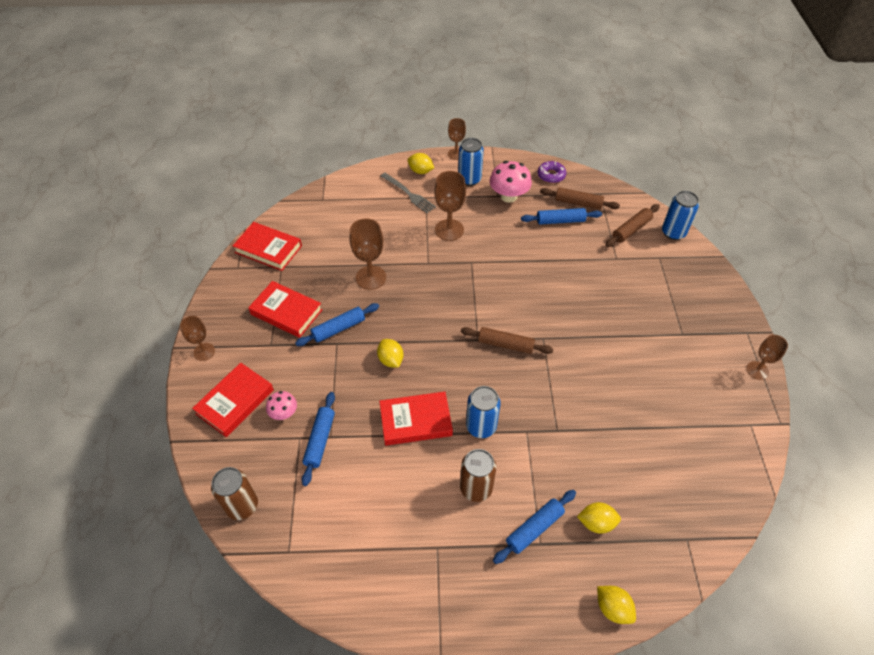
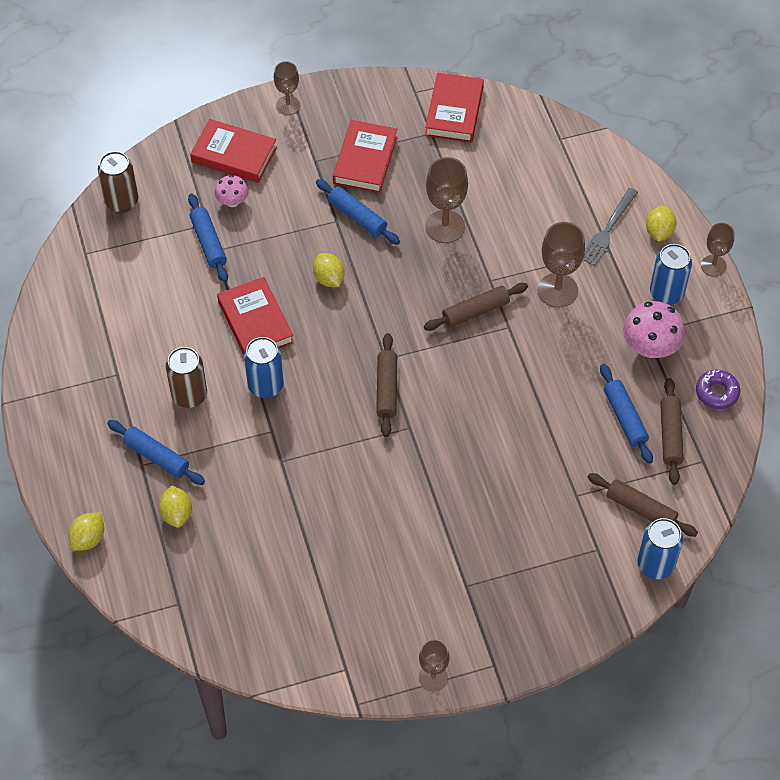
camera: 75 degrees right, 5 degrees up
blue rolling pin [302,392,335,486] -> blue rolling pin turned 75 degrees clockwise [188,193,228,283]
yellow lemon [377,339,403,368] -> yellow lemon turned 75 degrees counterclockwise [313,253,345,287]
none -> brown rolling pin [424,283,528,331]

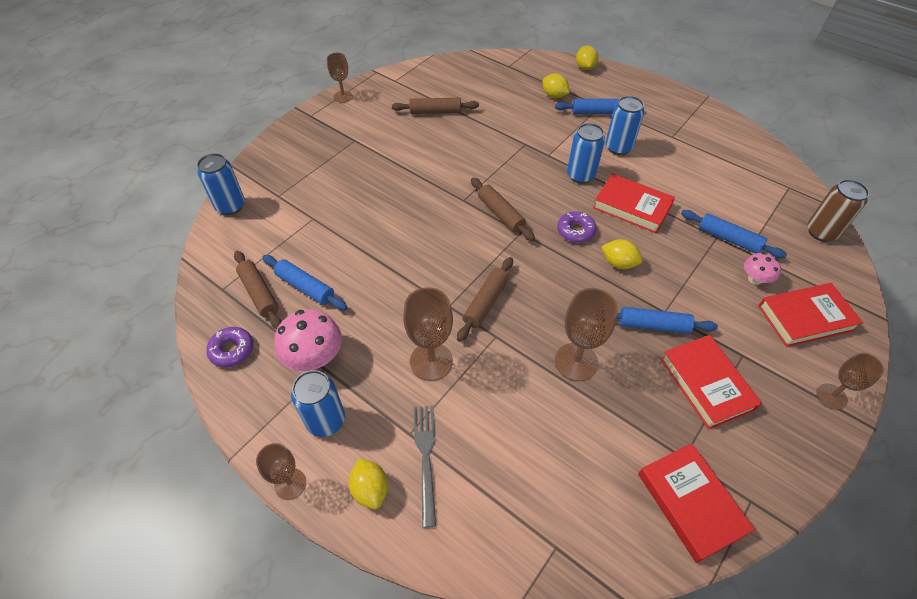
camera: 145 degrees right, 5 degrees down
brown can [166,347,207,408] -> blue can [606,96,645,155]
brown rolling pin [587,473,698,537] -> brown rolling pin moved to [392,98,479,114]
none -> purple donut [557,212,597,243]

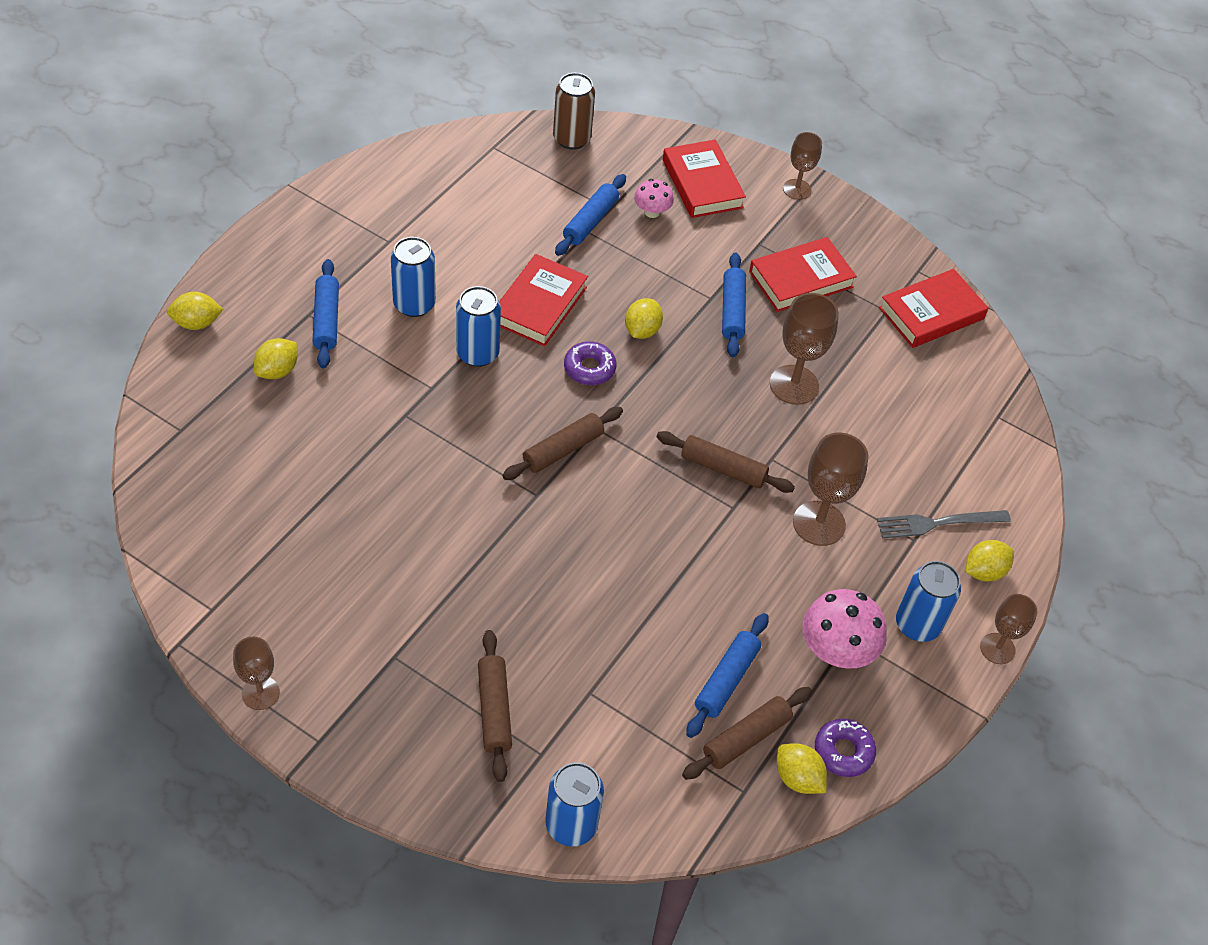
camera: 100 degrees left, 0 degrees up
brown rolling pin [392,98,479,114] -> brown rolling pin moved to [478,630,512,782]
none -> yellow lemon [777,743,827,794]

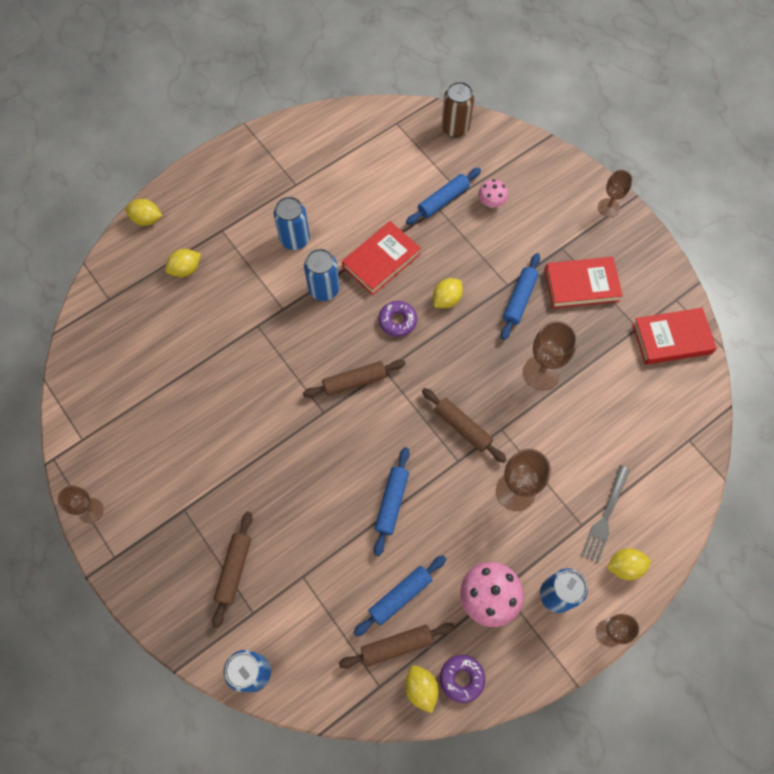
camera: 25 degrees right, 15 degrees up
blue rolling pin [312,259,339,369] -> blue rolling pin moved to [374,447,410,556]
red book [663,139,746,218] -> none
grey fork [877,510,1011,539] -> grey fork turned 75 degrees counterclockwise [581,465,630,563]

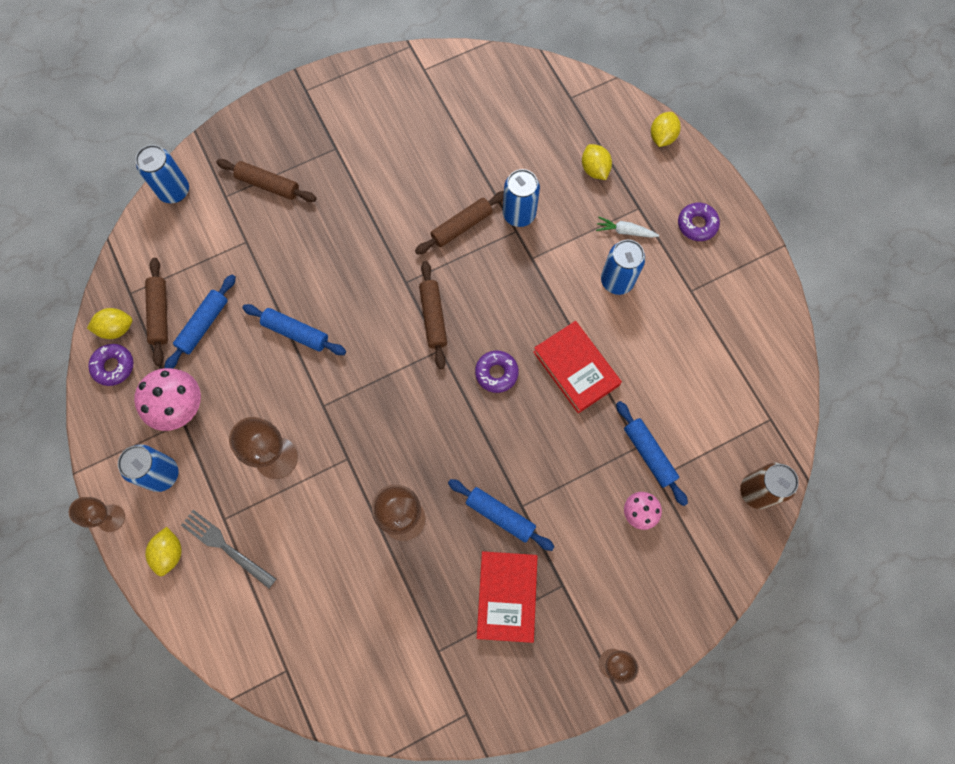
camera: 100 degrees right, 5 degrees up
brown goblet [57,485,104,523] -> none
blue can [304,249,339,301] -> blue can moved to [503,169,540,227]
blue rolling pin [353,555,446,637] -> blue rolling pin turned 60 degrees clockwise [164,275,236,369]
brown rolling pin [422,388,507,463] -> brown rolling pin moved to [415,191,504,255]
yellow lemon [433,278,463,308] -> none
red book [632,308,717,365] -> none
none -> white carrot [596,217,659,238]
none -> purple donut [678,203,720,241]

